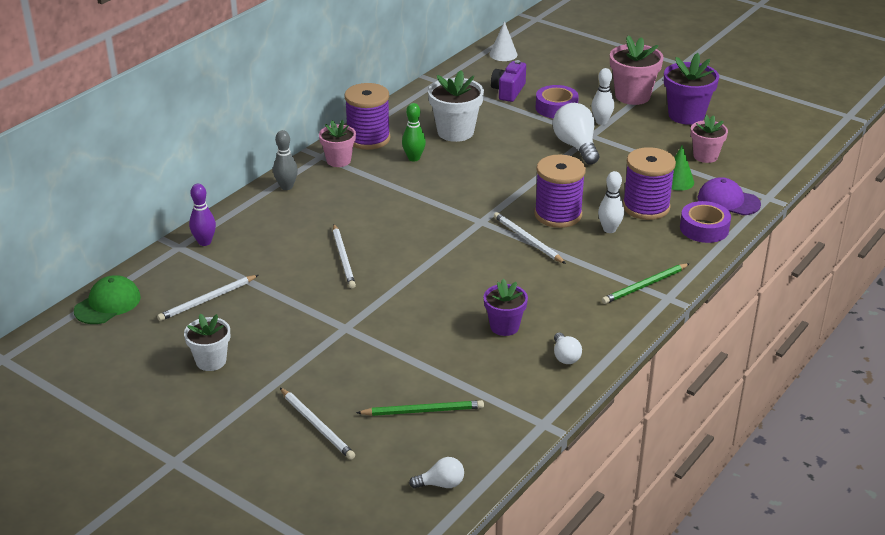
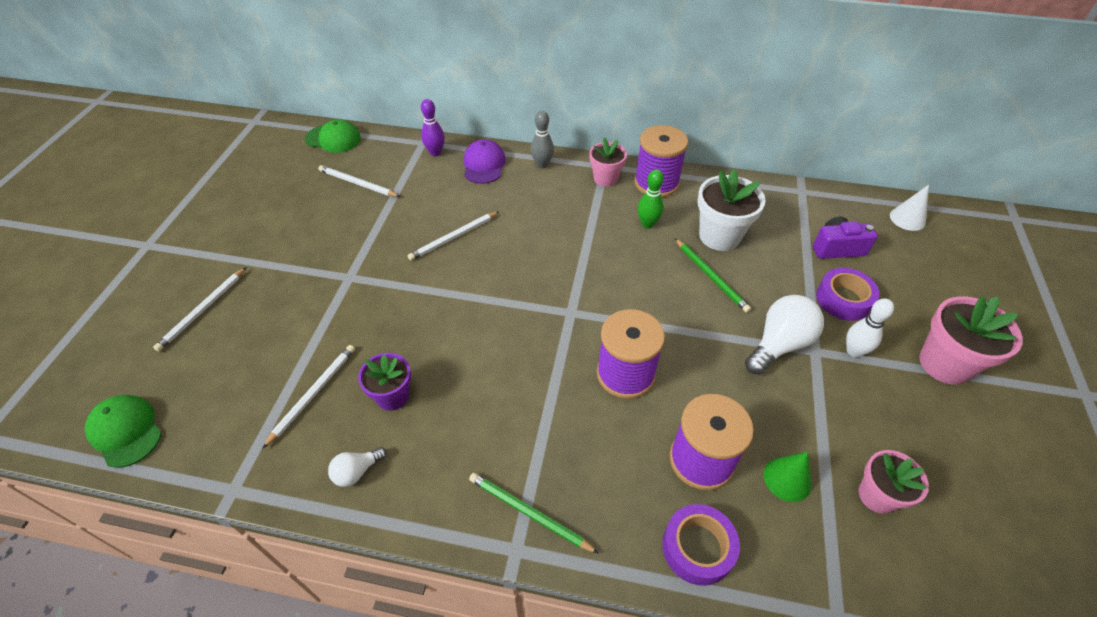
camera: 65 degrees right, 15 degrees up
white flower pot [184,314,230,371] -> none
green pencil [356,400,484,416] -> green pencil moved to [675,238,751,313]
white light bulb [409,457,464,489] -> green cap [85,395,162,468]
white pencil [494,212,566,264] -> white pencil moved to [262,345,355,449]
white bowling pin [598,171,624,233] -> none
purple flower pot [664,53,719,125] -> none
purple cap [698,177,761,215] -> purple cap moved to [463,139,506,184]

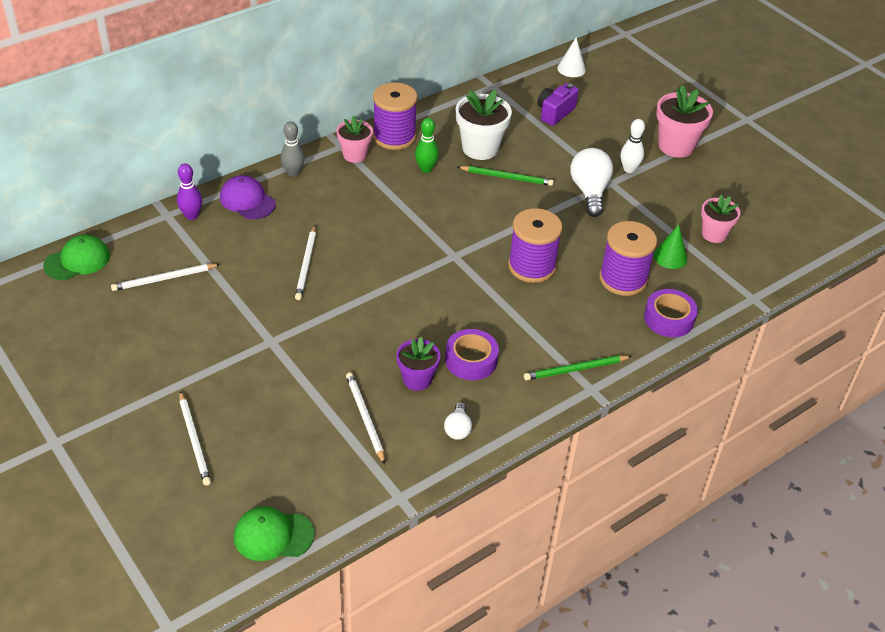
camera: 50 degrees left, 5 degrees down
purple tape [816,268,880,321] -> purple tape moved to [445,329,499,380]

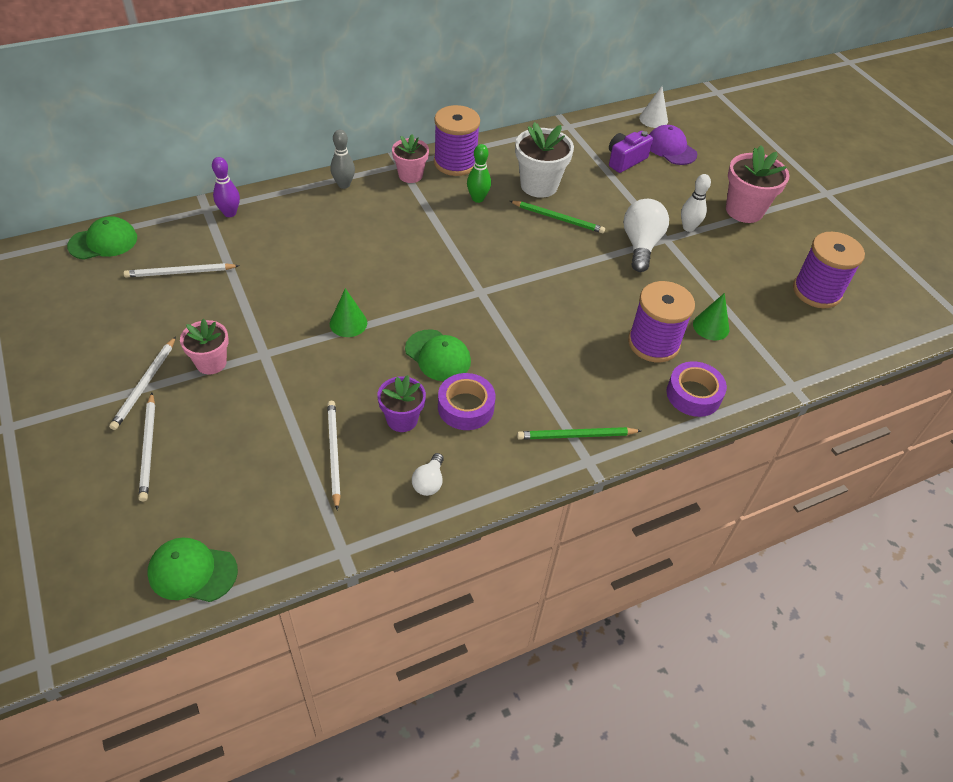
camera: 10 degrees right, 5 degrees up
purple cap [220,175,276,219] -> purple cap moved to [649,125,697,165]
white pencil [295,225,316,300] -> white pencil moved to [109,336,176,430]
purple spool [508,208,563,283] -> purple spool moved to [793,232,865,308]
pink flower pot [701,195,741,243] -> pink flower pot moved to [180,319,229,375]
none -> green cone [330,288,367,337]
none -> green cap [405,329,471,381]

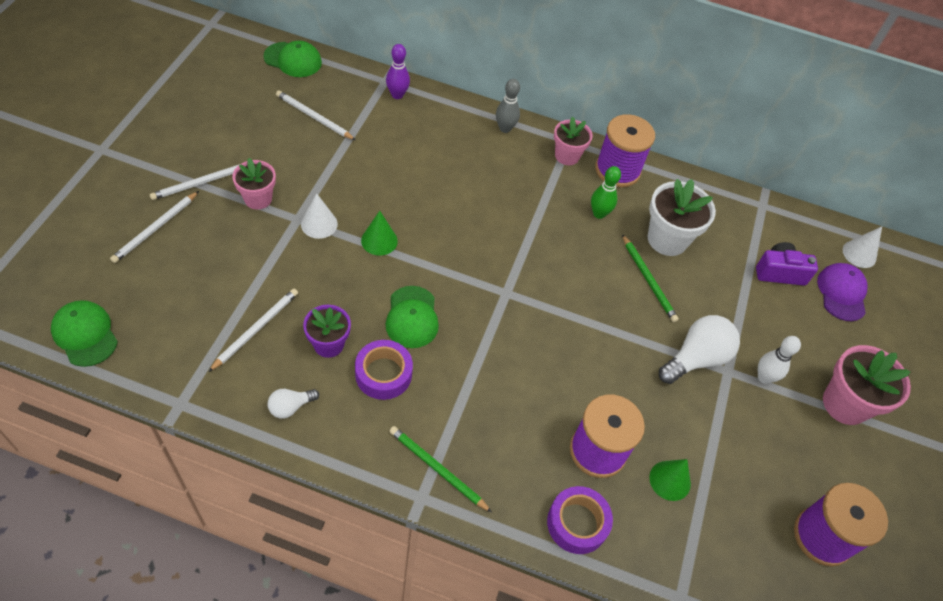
camera: 40 degrees right, 5 degrees up
none -> white cone [301,193,338,239]

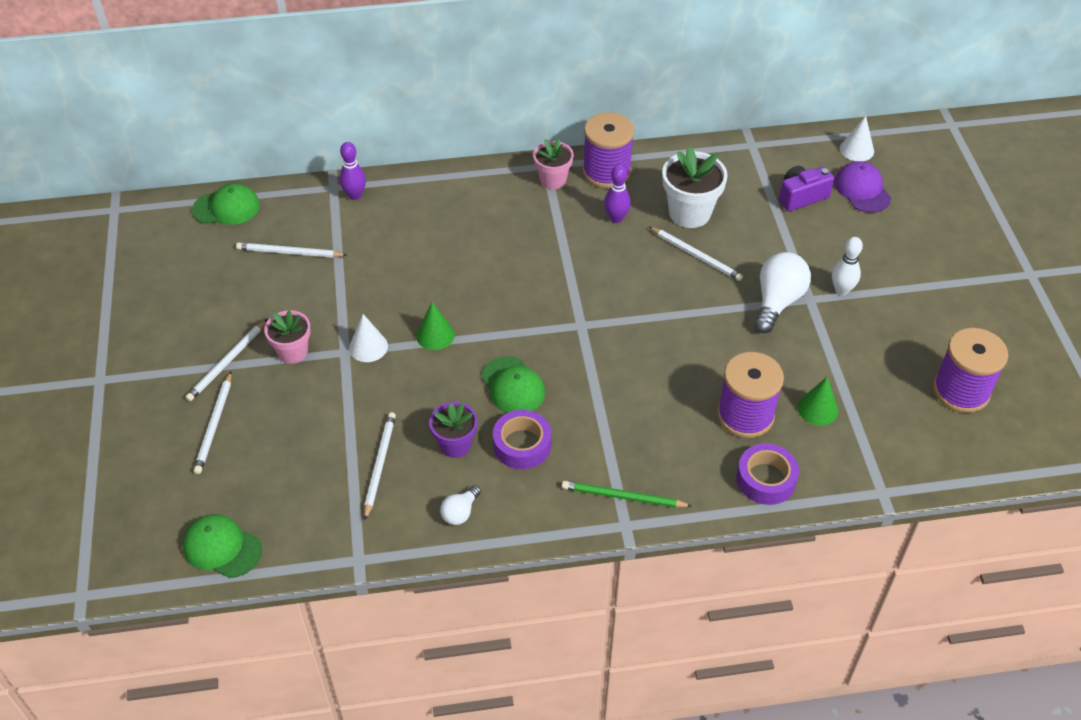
camera: 20 degrees left, 5 degrees down
grey bowling pin [496,79,520,133] -> none
green bowling pin [591,166,621,219] -> purple bowling pin [604,165,631,223]
green pencil [622,234,679,322] -> white pencil [649,227,743,281]
pink flower pot [823,345,911,425] -> none

